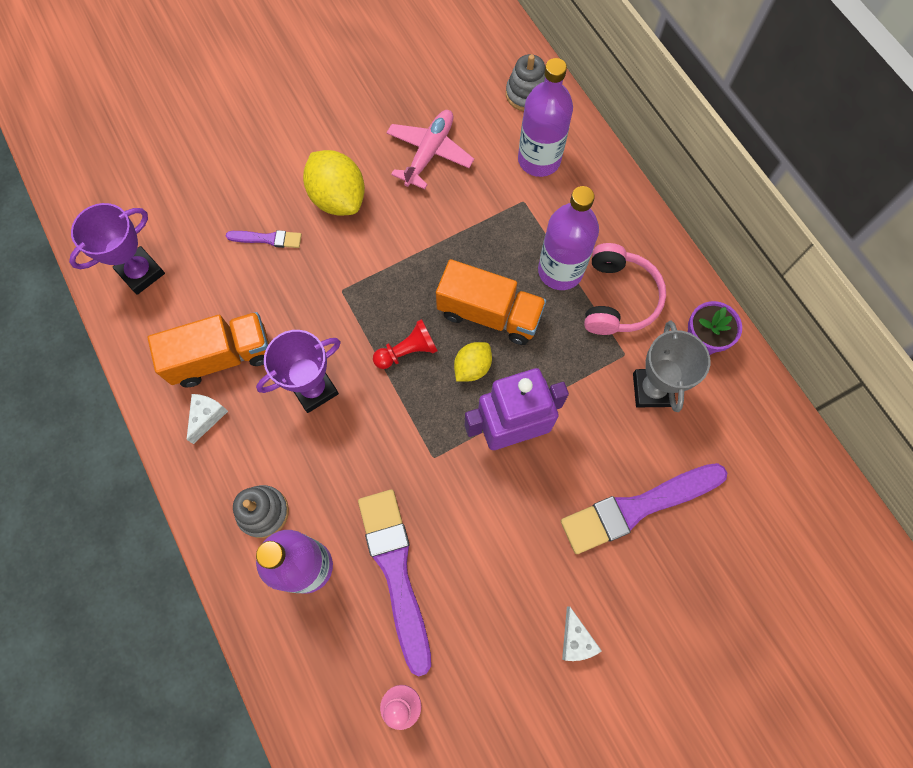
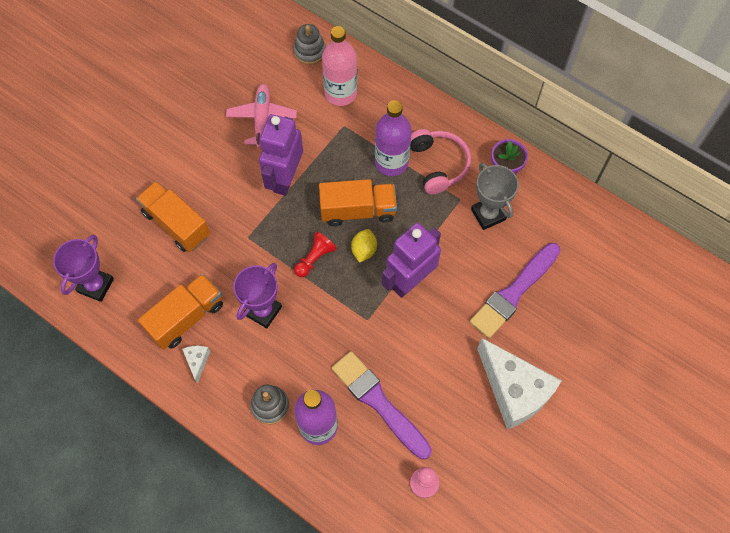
camera: 25 degrees left, 5 degrees down
purple brush [226,230,302,248] -> orange truck [136,181,210,252]
yellow lemon [303,150,365,216] -> none
purple bottle [518,58,573,177] -> pink bottle [322,26,357,106]
white cheese [562,606,602,661] -> white cheese [477,338,562,430], size x2.44
none -> purple robot [259,114,303,196]

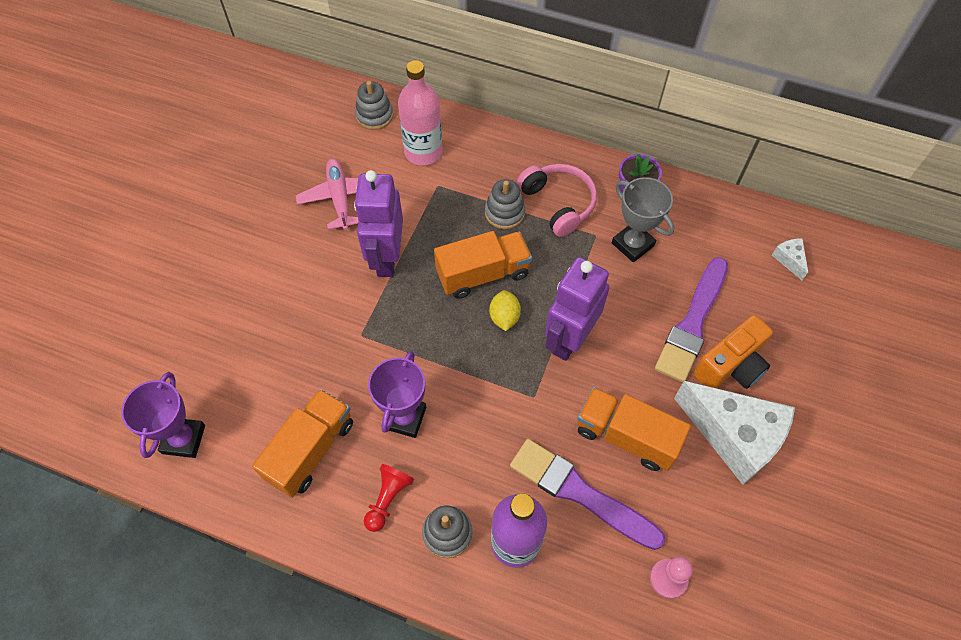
camera: 15 degrees left, 5 degrees down
orange truck [136,181,210,252] -> orange truck moved to [577,387,691,471]
white cheese [182,346,210,384] -> white cheese moved to [772,238,808,280]
red pawn [294,232,337,277] -> red pawn moved to [364,464,414,532]
purple bottle [375,100,412,176] -> grey stacking toy [485,179,525,229]
none -> orange camera [694,315,773,389]

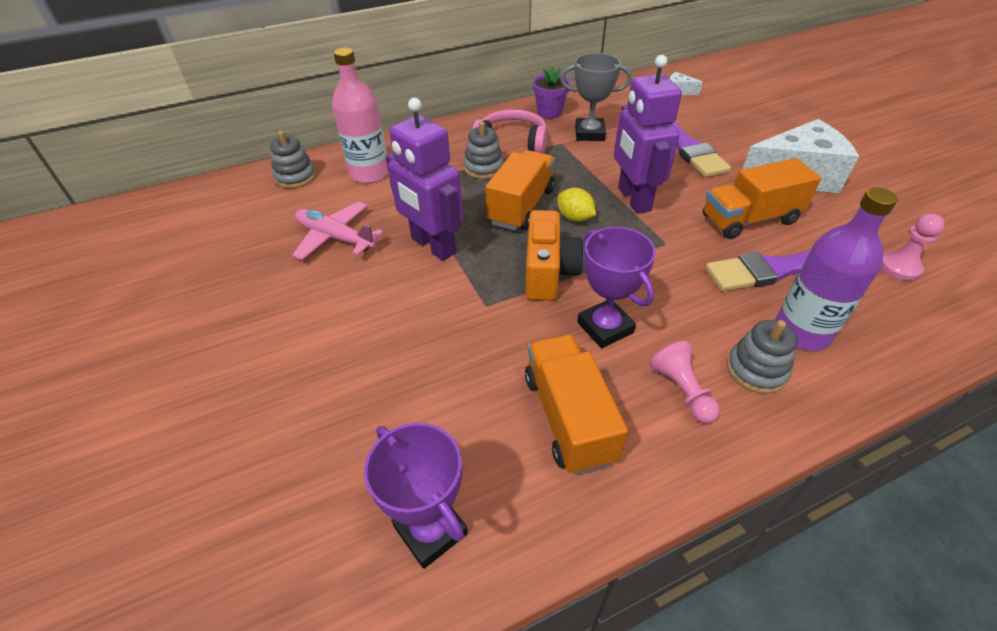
camera: 45 degrees left, 15 degrees down
red pawn [364,464,414,532] -> pink pawn [650,341,720,423]
orange camera [694,315,773,389] -> orange camera moved to [526,210,584,301]

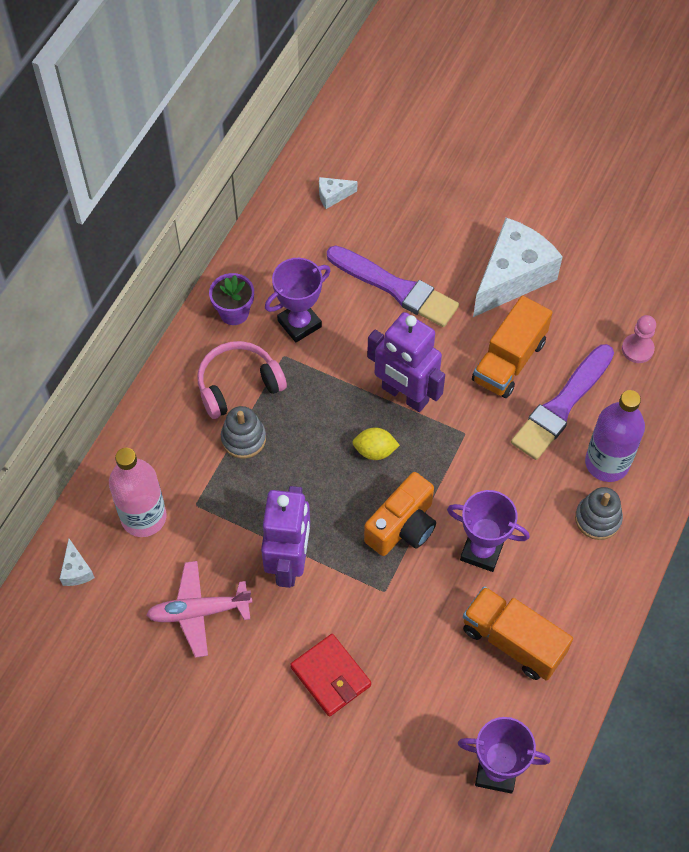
camera: 40 degrees left, 15 degrees up
grey stacking toy [270,131,316,189] -> white cheese [60,539,95,586]
purple robot [386,98,463,261] -> purple robot turned 90 degrees counterclockwise [261,486,310,588]
orange truck [485,150,555,231] -> none
orange camera [526,210,584,301] -> orange camera turned 75 degrees clockwise [364,472,436,556]
grey trophy [560,53,632,141] -> purple trophy [265,258,331,343]
pink pawn [650,341,720,423] -> none
none -> red wallet [290,634,371,716]

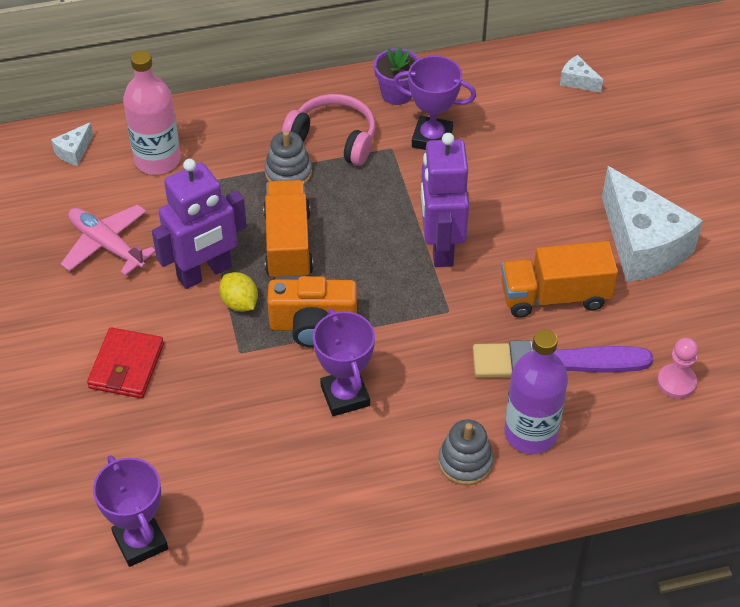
camera: 50 degrees right, 10 degrees down
purple brush [327,245,459,327] -> none
yellow lemon [352,427,400,460] -> yellow lemon moved to [219,272,258,312]
orange truck [463,586,573,681] -> orange truck moved to [263,180,313,280]
white cheese [473,218,563,317] -> white cheese turned 60 degrees clockwise [602,166,703,282]

